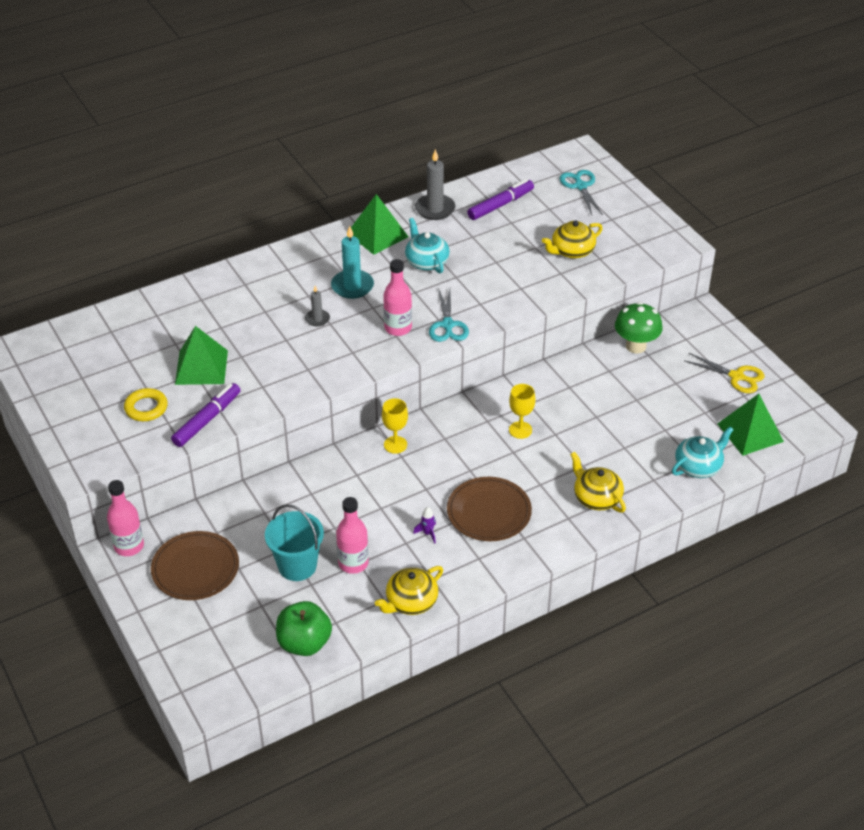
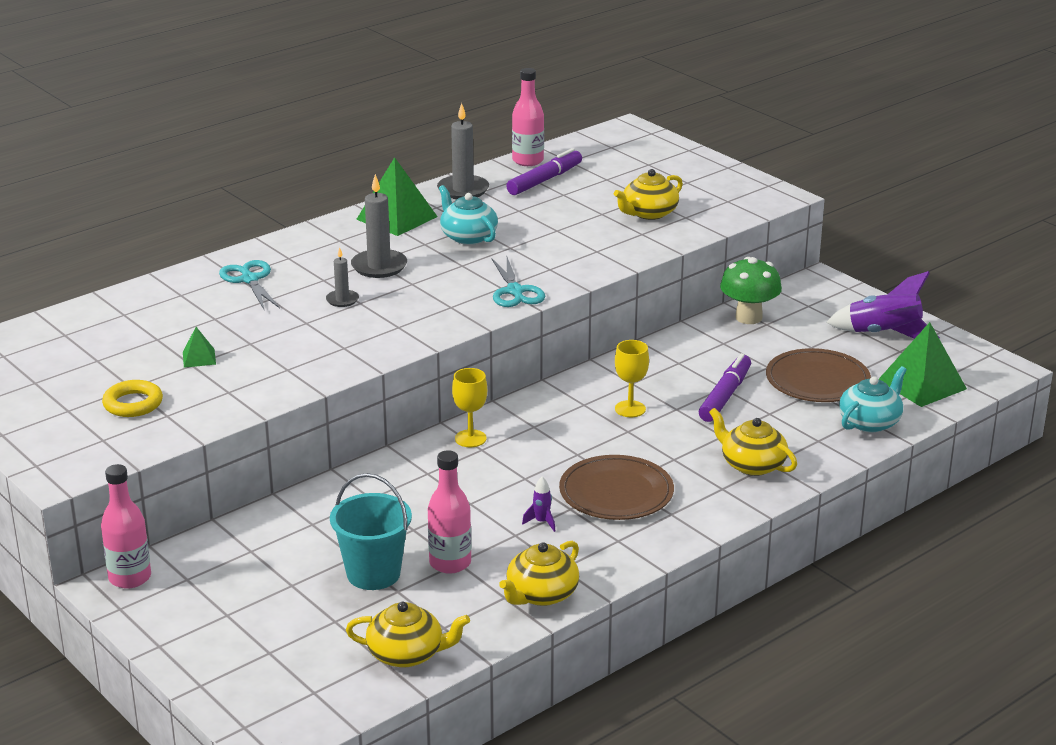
camera: 10 degrees left, 15 degrees down
brown plate [151,531,239,600] -> brown plate moved to [766,348,871,402]
purple marker [171,383,240,447] -> purple marker moved to [698,353,751,422]
green pyramid [175,326,228,385] -> green pyramid [183,327,216,368], size x0.48
green apple [276,601,332,656] -> yellow teapot [346,602,470,668]
turquoise candle [331,226,374,299] -> grey candle [351,174,407,278]
pink bottle [383,259,412,336] -> pink bottle moved to [512,68,544,166]
turquoise scissors [560,170,603,215] -> turquoise scissors moved to [219,260,280,309]
yellow scissors [684,353,765,393] -> purple rocket [826,271,940,339]

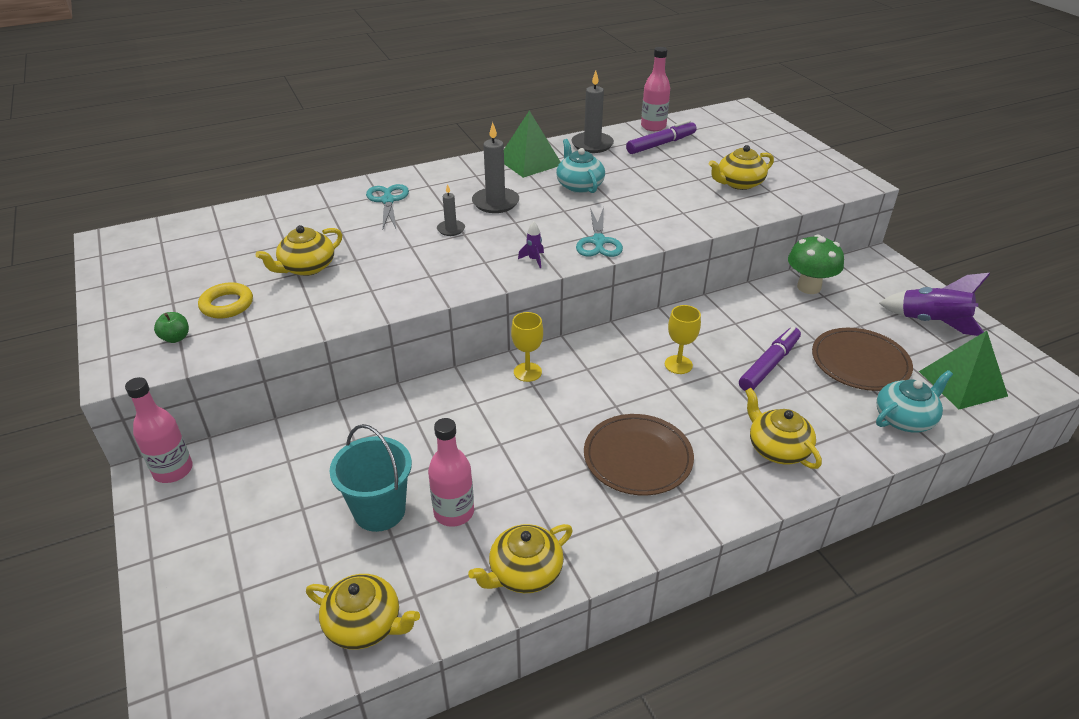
camera: 15 degrees right, 10 degrees up
green pyramid [183,327,216,368] -> yellow teapot [256,225,342,276]
purple rocket [522,477,555,532] -> purple rocket moved to [518,221,544,268]
none -> green apple [154,312,189,343]

